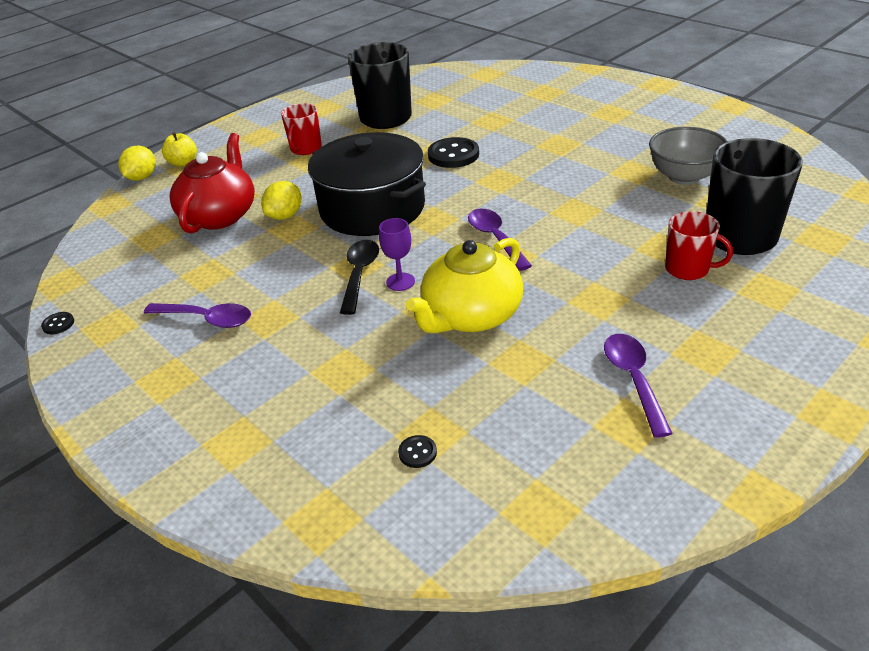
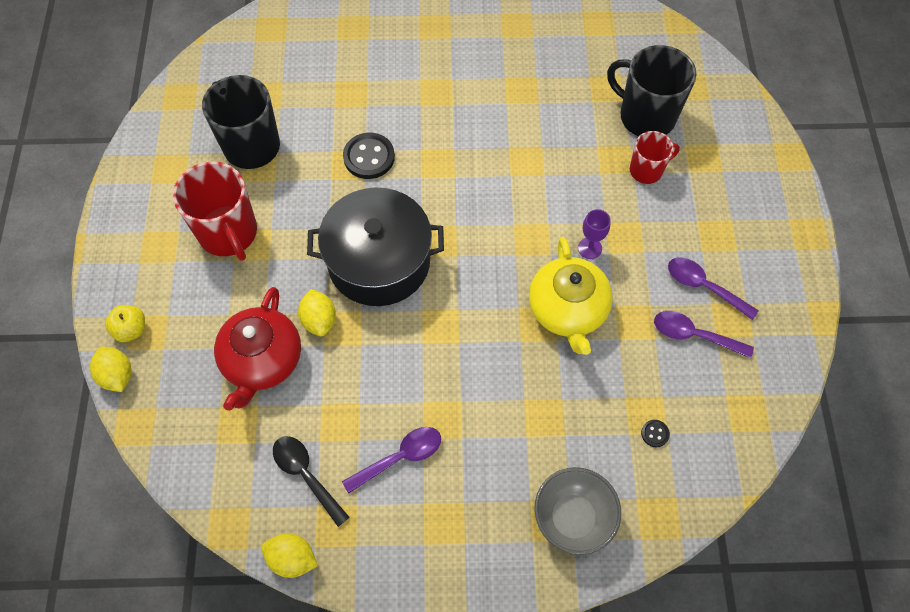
camera: 50 degrees left, 25 degrees up
black button [41,312,74,334] -> yellow lemon [261,533,318,578]
red teapot [170,133,255,234] -> red teapot turned 135 degrees counterclockwise [214,287,301,411]
red mug [281,103,322,155] -> red mug [173,161,257,261], size x1.74
black spoon [340,240,379,315] -> black spoon moved to [273,436,350,527]
purple goblet [379,218,415,291] -> purple goblet moved to [578,209,611,259]
purple spoon [468,209,532,271] -> purple spoon moved to [654,311,754,358]
grey bowl [649,127,728,185] -> grey bowl moved to [534,467,621,555]

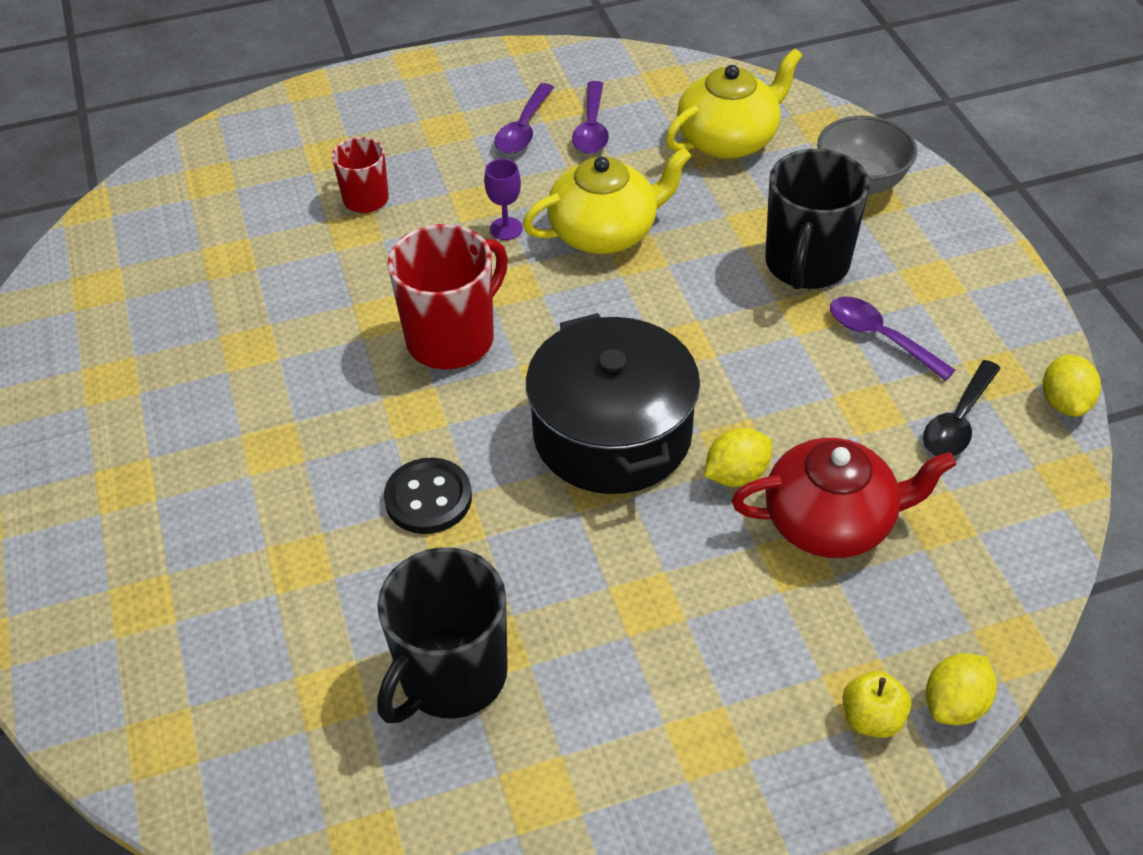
camera: 105 degrees left, 15 degrees down
red mug [173,161,257,261] -> red mug moved to [387,224,508,369]
black mug [607,45,696,136] -> black mug moved to [765,149,870,289]
black button [641,420,670,447] -> yellow teapot [665,48,803,159]

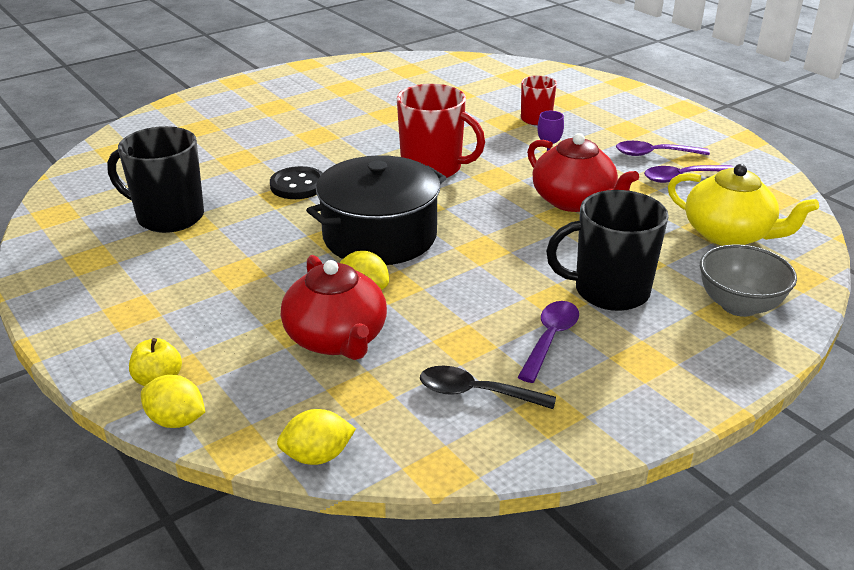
camera: 70 degrees right, 15 degrees down
yellow teapot [523,147,692,254] -> red teapot [527,133,639,212]
yellow lemon [1042,355,1101,417] -> yellow lemon moved to [277,409,356,465]

